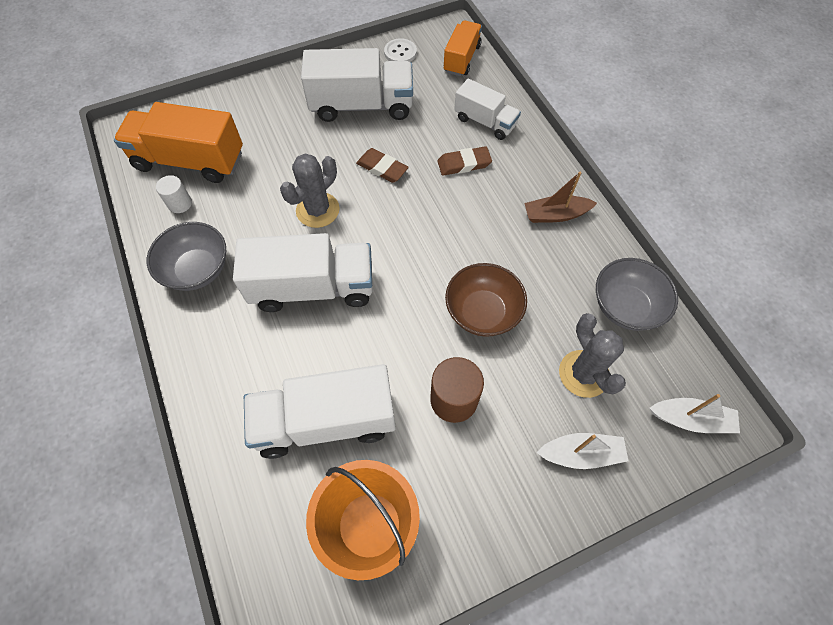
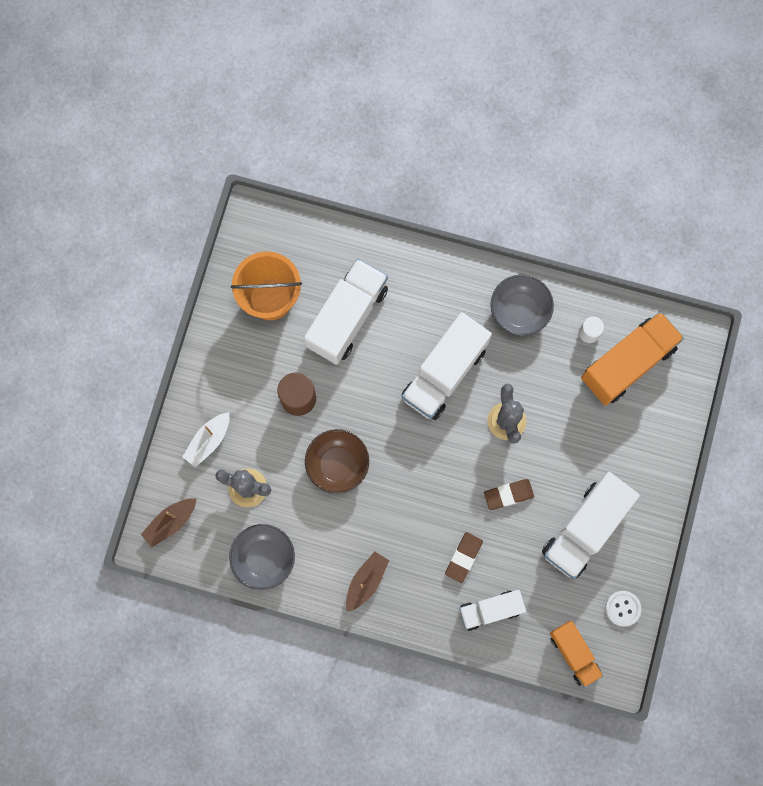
camera: 130 degrees right, 15 degrees up
white boat [650,394,740,433] -> brown boat [141,498,196,548]

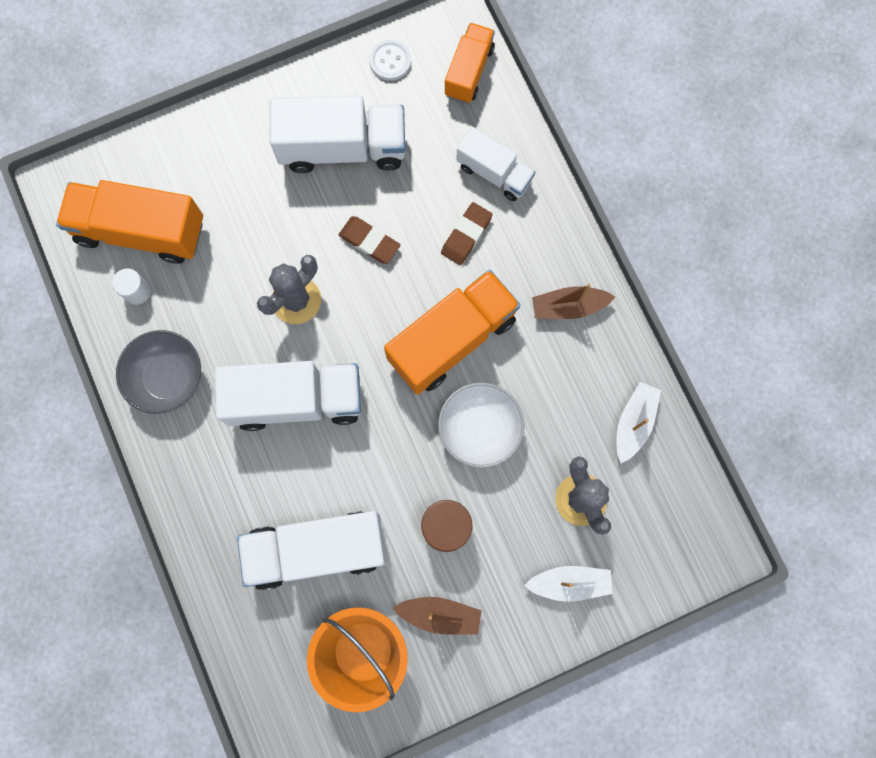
camera: 130 degrees left, 0 degrees up
brown boat [141,498,196,548] -> brown boat moved to [393,597,482,635]
grey bowl [229,524,295,590] -> white boat [617,382,661,463]
brown bowl [305,429,369,493] -> white bowl [438,383,525,468]
brown eraser [445,532,483,583] -> brown eraser turned 45 degrees counterclockwise [441,202,493,265]
none -> orange truck [384,270,520,394]

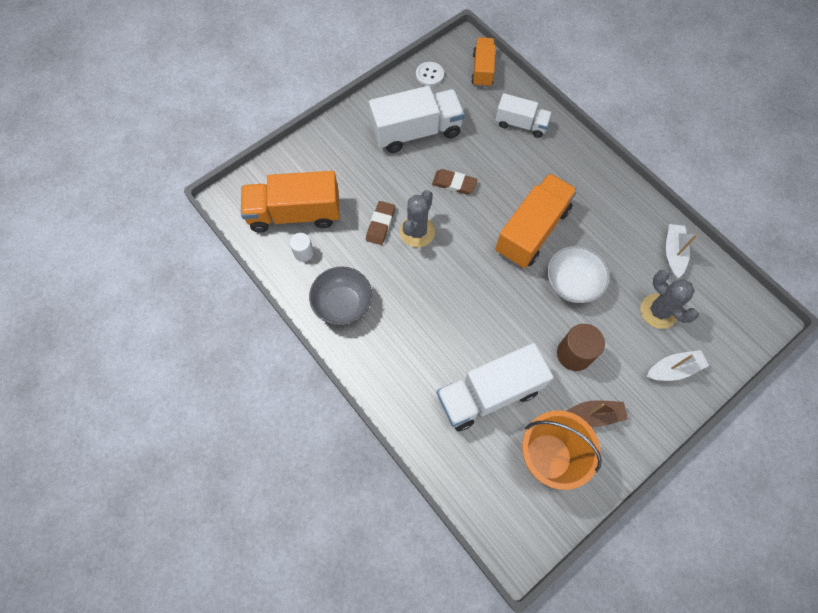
camera: 15 degrees left, 10 degrees down
white truck [215,361,361,431] -> none
brown eraser [441,202,493,265] -> brown eraser moved to [366,201,395,245]
brown boat [532,284,615,319] -> none

